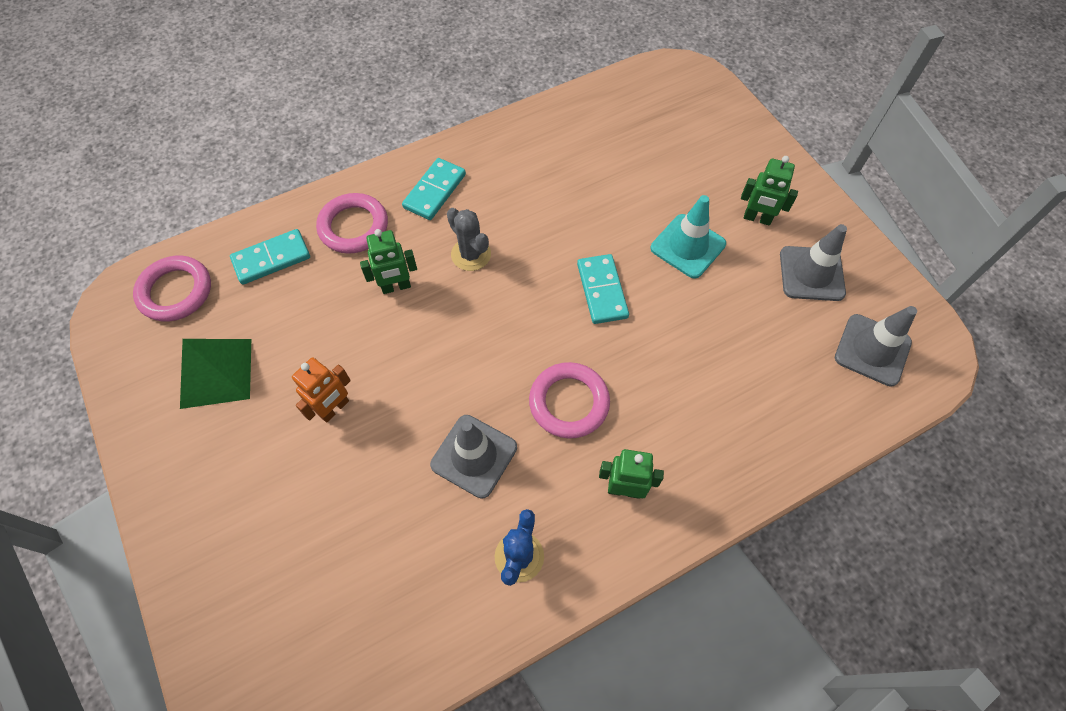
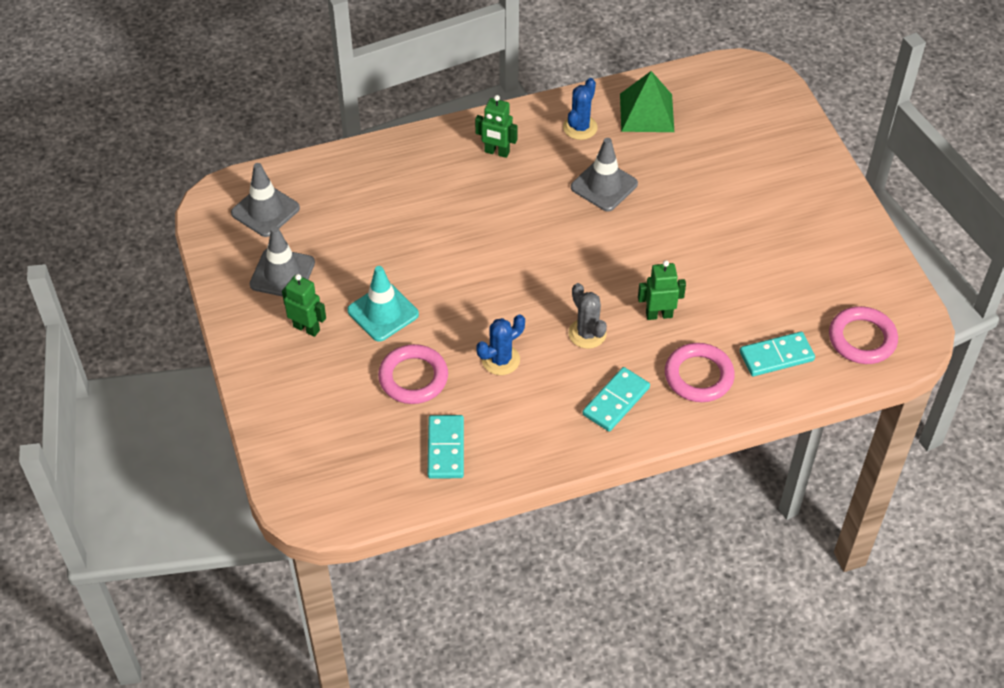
camera: 170 degrees left, 10 degrees down
green pyramid [180,339,251,409] -> green pyramid moved to [620,71,674,132]
orange robot [292,358,351,422] -> none
pink ring [529,362,610,439] -> pink ring moved to [378,344,448,404]
turquoise domino [577,254,629,324] -> turquoise domino moved to [428,415,464,479]
none -> blue cactus [476,314,525,375]

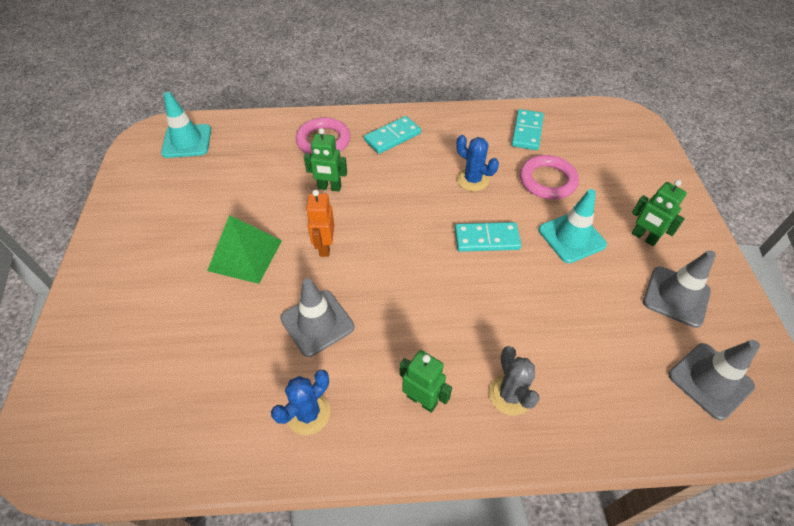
camera: 165 degrees left, 0 degrees up
blue cactus [476,314,525,375] -> blue cactus turned 60 degrees clockwise [456,135,499,191]
grey cactus [568,283,607,349] -> grey cactus moved to [489,346,539,416]
green pyramid [620,71,674,132] -> green pyramid moved to [207,215,282,284]
turquoise domino [740,332,815,376] -> turquoise domino moved to [455,222,521,252]
pink ring [829,306,898,364] -> turquoise traffic cone [161,92,211,158]
none -> orange robot [306,190,335,257]

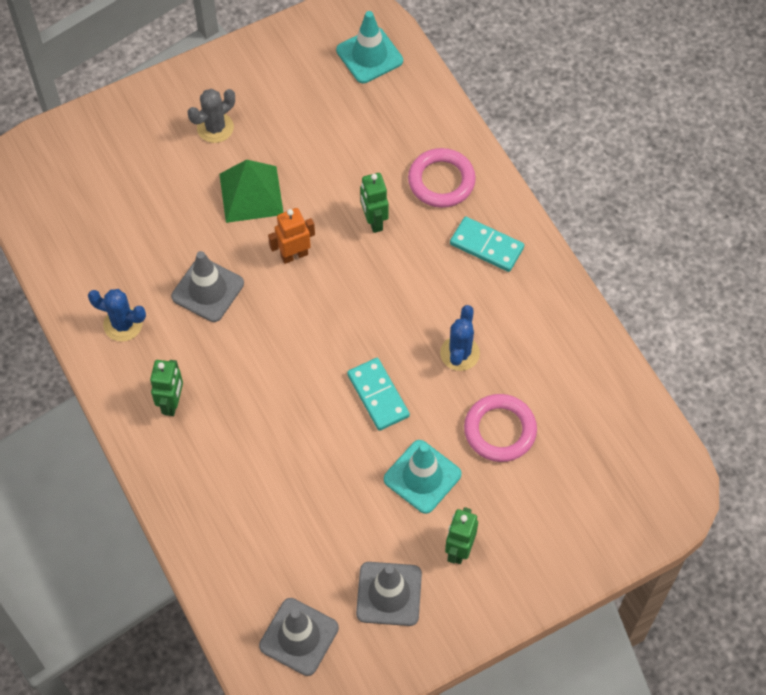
camera: 65 degrees right, 10 degrees up
grey cactus [489,346,539,416] -> grey cactus moved to [188,89,235,143]
turquoise domino [512,109,544,150] -> none

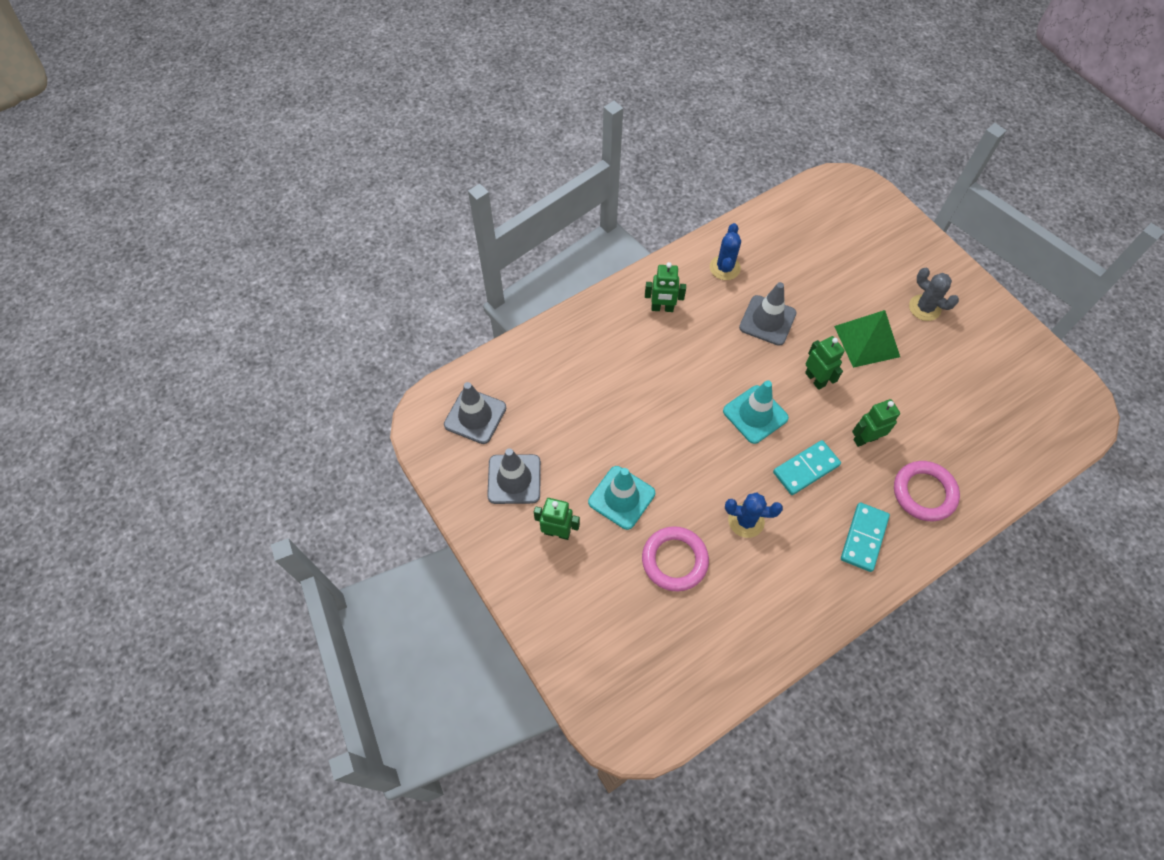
camera: 85 degrees right, 0 degrees up
orange robot [268,208,315,264] -> green robot [805,336,845,390]
turquoise traffic cone [336,11,403,83] -> turquoise traffic cone moved to [723,380,789,444]
turquoise domino [347,358,410,431] -> turquoise domino moved to [773,440,841,495]

